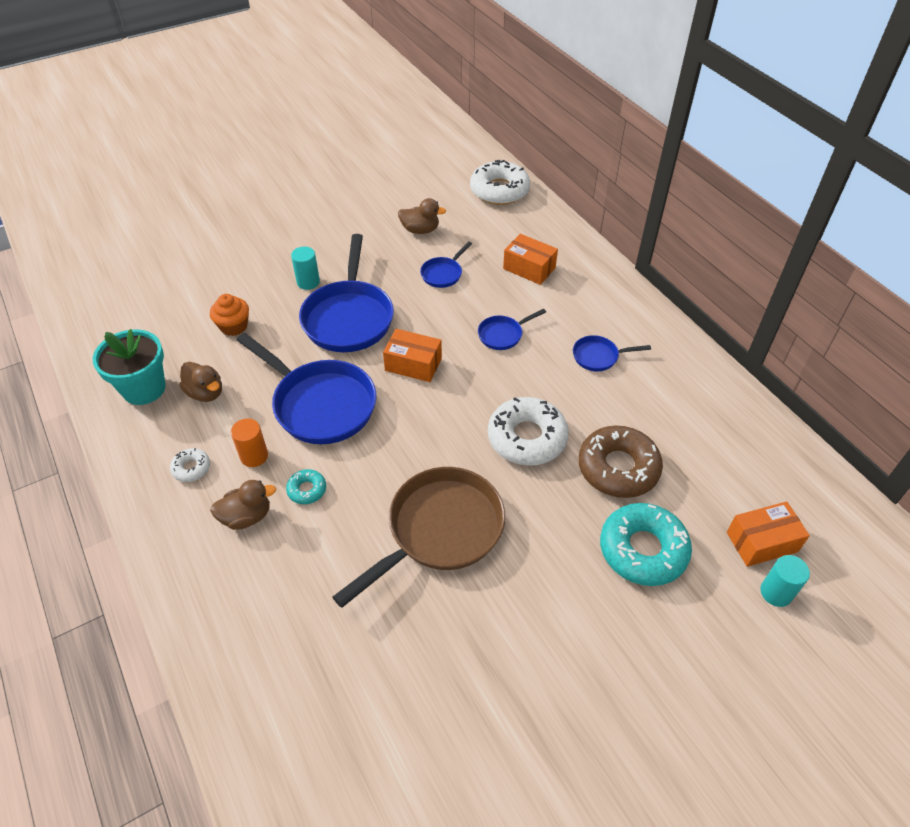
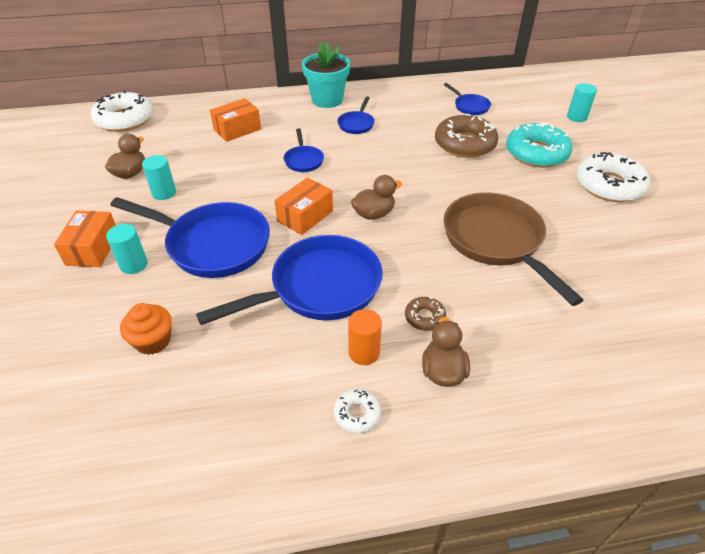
camera: 70 degrees left, 5 degrees down
turquoise flower pot [93,329,166,405] -> turquoise flower pot moved to [302,42,350,108]
brown duck [179,362,222,402] -> brown duck moved to [351,175,402,220]
turquoise donut [286,469,326,504] -> brown donut [405,297,446,331]
blue pan [420,241,472,288] -> blue pan moved to [444,83,491,115]
white donut [488,397,569,465] -> white donut moved to [577,152,650,202]
orange box [727,501,810,567] -> orange box moved to [54,211,116,267]
none -> turquoise cylinder [142,155,176,200]

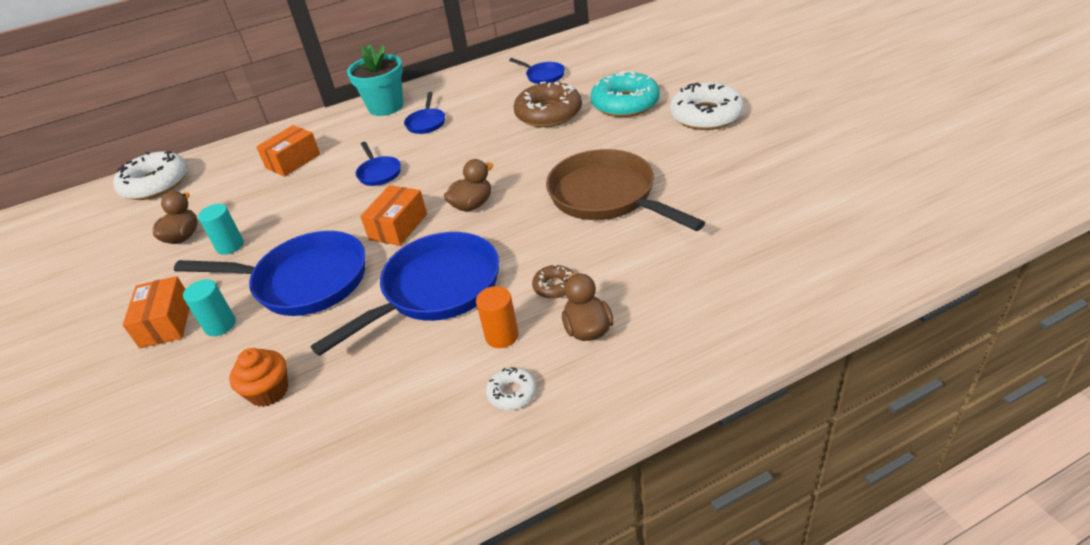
camera: 10 degrees left, 5 degrees down
turquoise cylinder [567,83,597,122] -> none

